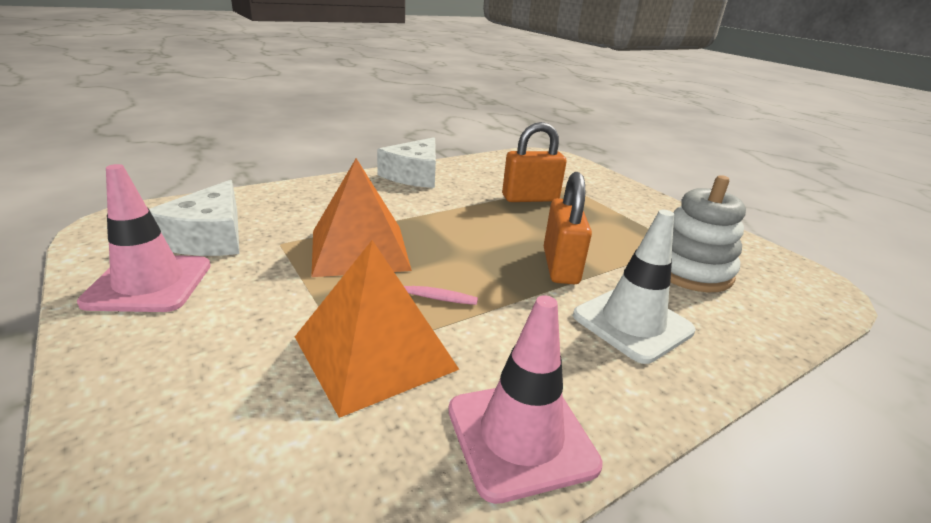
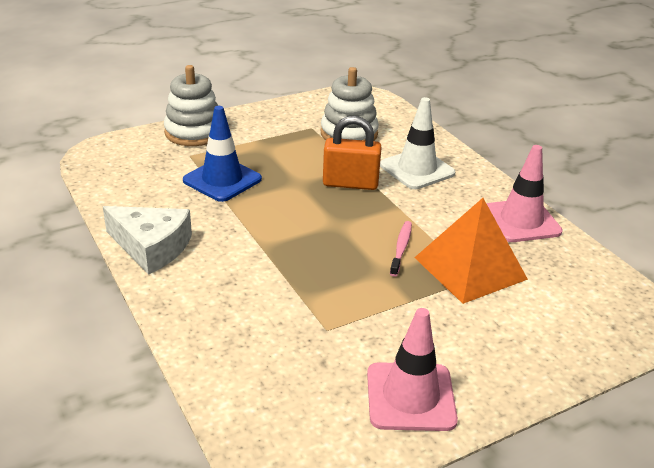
camera: 85 degrees left, 5 degrees up
white cheese [149,180,239,256] -> none
orange pyramid [311,158,412,277] -> none
orange padlock [502,122,567,202] -> blue traffic cone [183,106,262,202]
none -> white stacking toy [164,65,218,146]

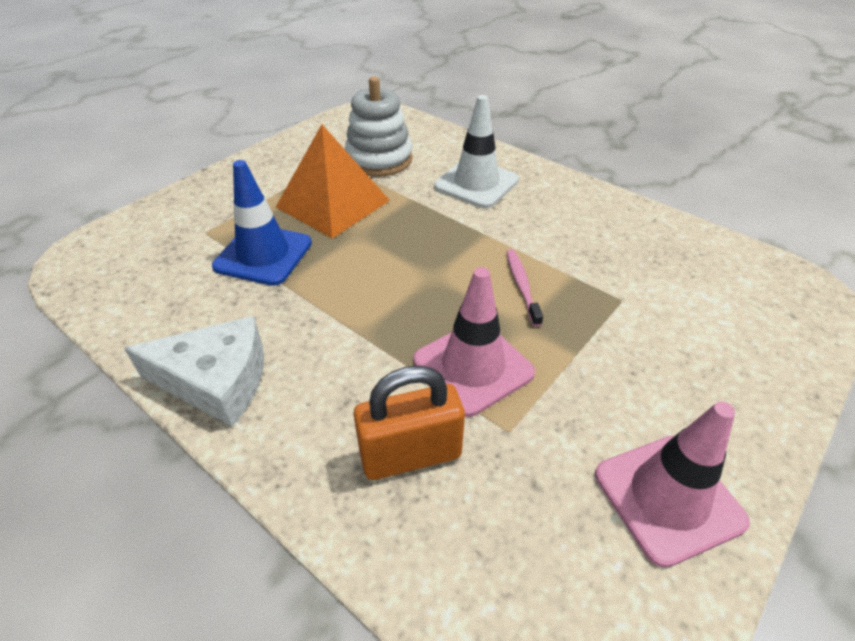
camera: 20 degrees left, 10 degrees up
white stacking toy [164,65,218,146] -> none
orange padlock [323,116,382,190] -> orange padlock moved to [354,365,465,480]
orange pyramid [414,198,528,304] -> orange pyramid moved to [276,124,390,238]
pink traffic cone [486,145,563,242] -> pink traffic cone moved to [413,267,535,417]

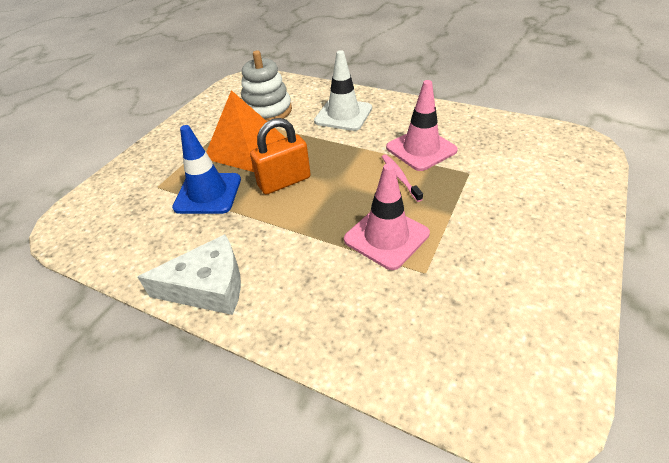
camera: 10 degrees left, 0 degrees up
orange padlock [354,365,465,480] -> orange padlock moved to [250,118,311,195]
pink traffic cone [595,402,750,568] -> pink traffic cone moved to [386,80,458,171]

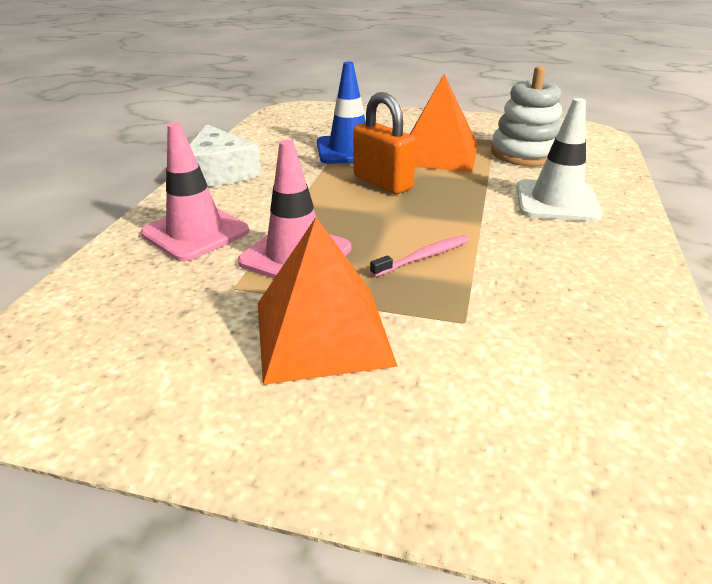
camera: 75 degrees right, 10 degrees down
pink traffic cone [386,80,458,171] -> pink traffic cone moved to [141,123,249,261]
none -> orange pyramid [258,217,398,385]

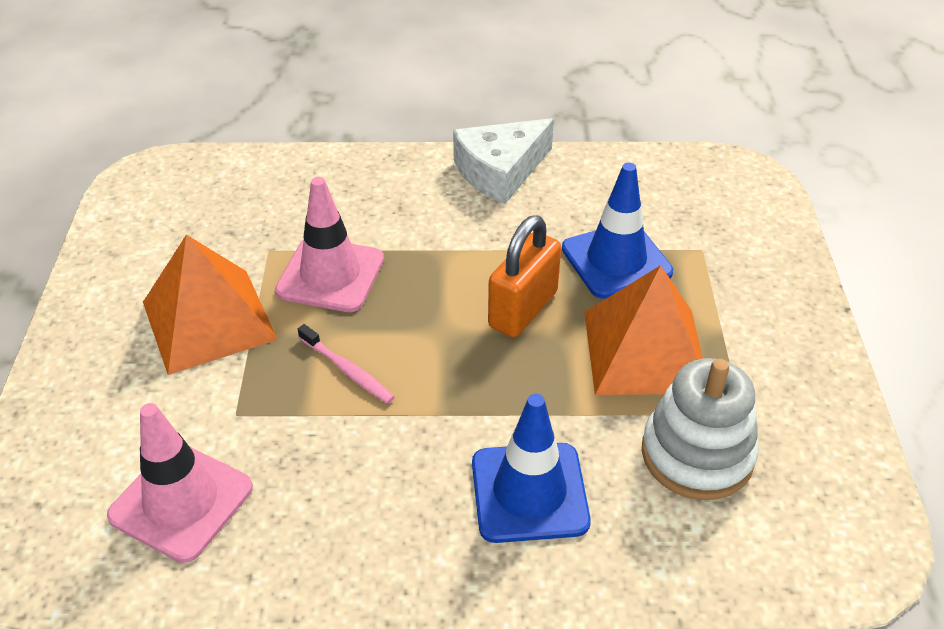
camera: 75 degrees right, 10 degrees up
pink traffic cone [141,123,249,261] -> pink traffic cone moved to [107,403,253,563]
white traffic cone [516,98,603,221] -> blue traffic cone [472,394,591,543]

